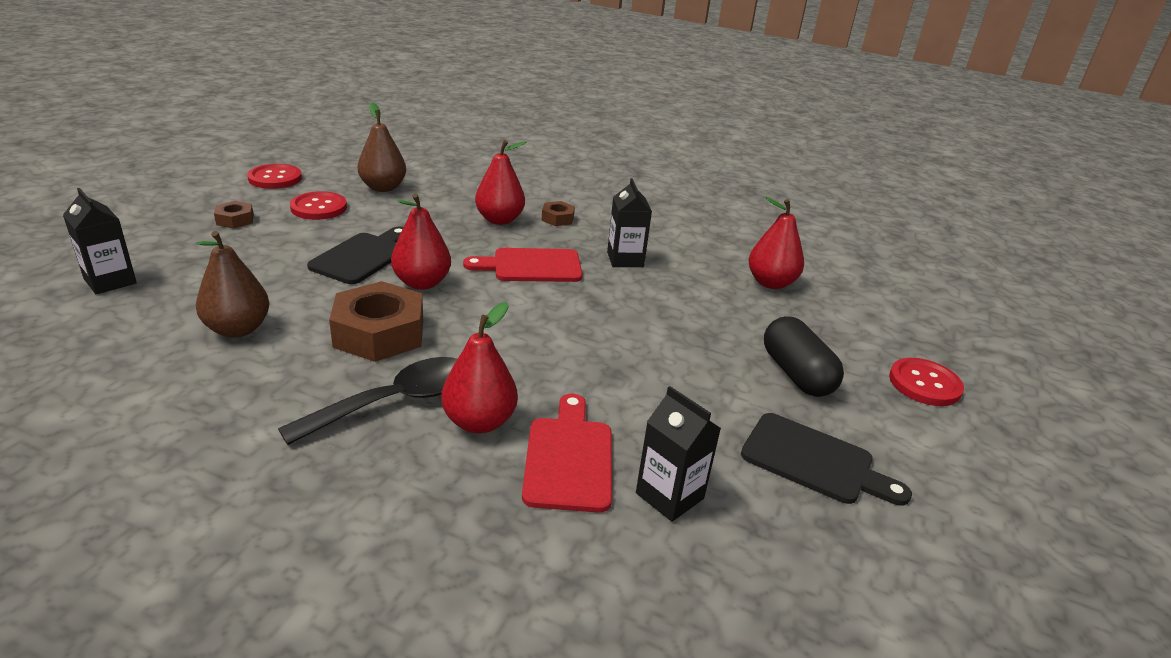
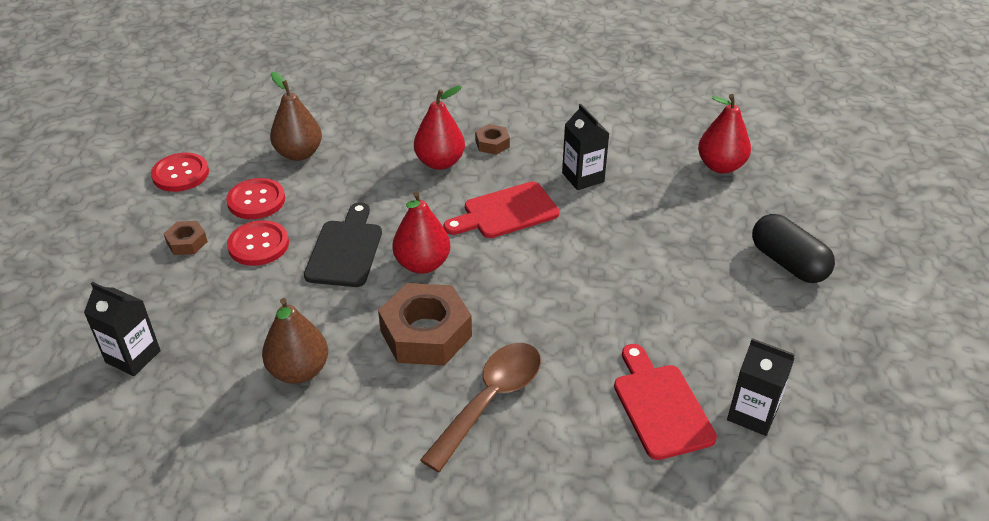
camera: 15 degrees left, 10 degrees up
black spoon [278,357,457,445] -> brown spoon [420,343,541,472]
red pear [441,302,518,433] -> none
black cutting board [741,413,912,506] -> none
red button [889,358,964,406] -> red button moved to [227,220,289,266]

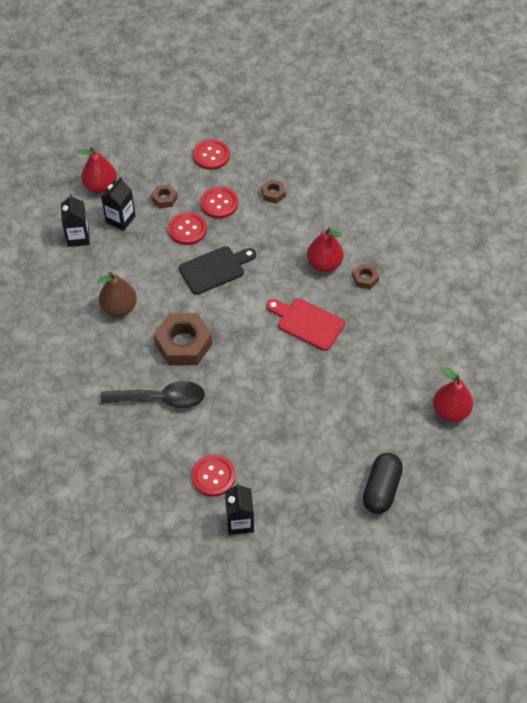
camera: 55 degrees right, 15 degrees up
brown pear [270,72,322,161] -> brown nut [261,179,286,204]
red pear [392,191,450,274] -> red pear moved to [77,147,117,194]
brown spoon [420,343,541,472] -> black spoon [101,381,205,408]
black carton [562,104,610,190] -> black carton moved to [101,177,135,231]
red cutting board [614,344,717,460] -> red button [191,455,235,497]

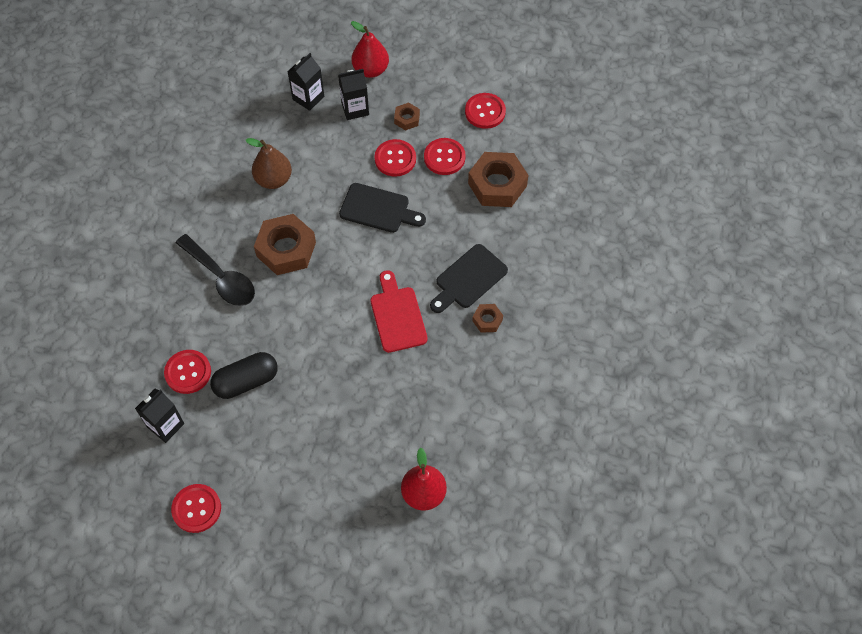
camera: 45 degrees right, 5 degrees up
brown nut [261,179,286,204] -> brown nut [468,152,528,207], size x2.06
red pear [307,227,344,272] -> black cutting board [430,244,508,313]
black capsule [363,453,403,514] -> black capsule moved to [210,352,278,399]
none -> red button [171,484,221,533]

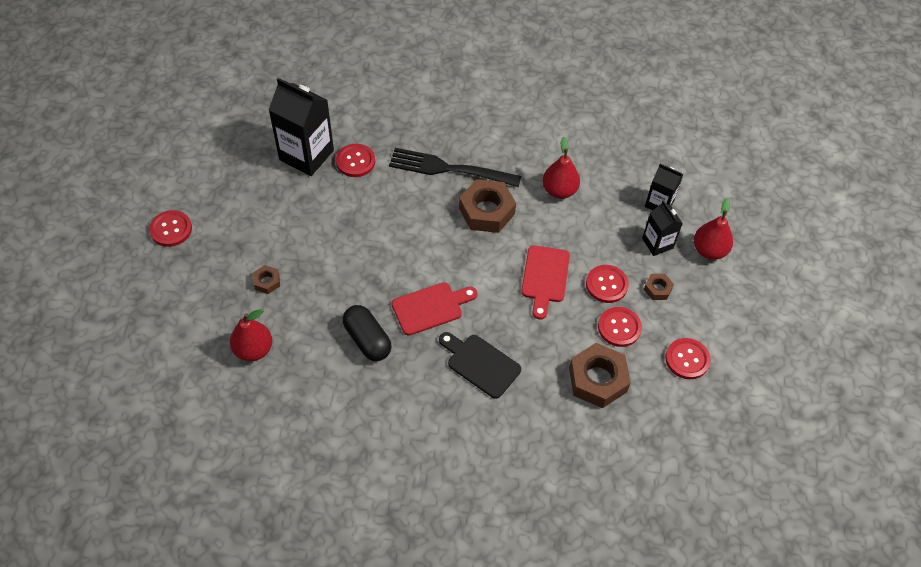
camera: 80 degrees right, 5 degrees down
black carton [135,389,184,443] -> black carton [269,78,334,176], size x1.78
red button [171,484,221,533] -> red button moved to [149,210,192,247]
black spoon [176,234,255,306] -> black fork [389,148,521,187]
black capsule [210,352,278,399] -> black capsule moved to [343,305,391,361]
brown pear [246,138,292,189] -> red pear [543,137,580,199]
black cutting board [339,183,426,233] -> red cutting board [521,245,570,319]
brown nut [472,304,503,333] -> brown nut moved to [253,265,280,294]

